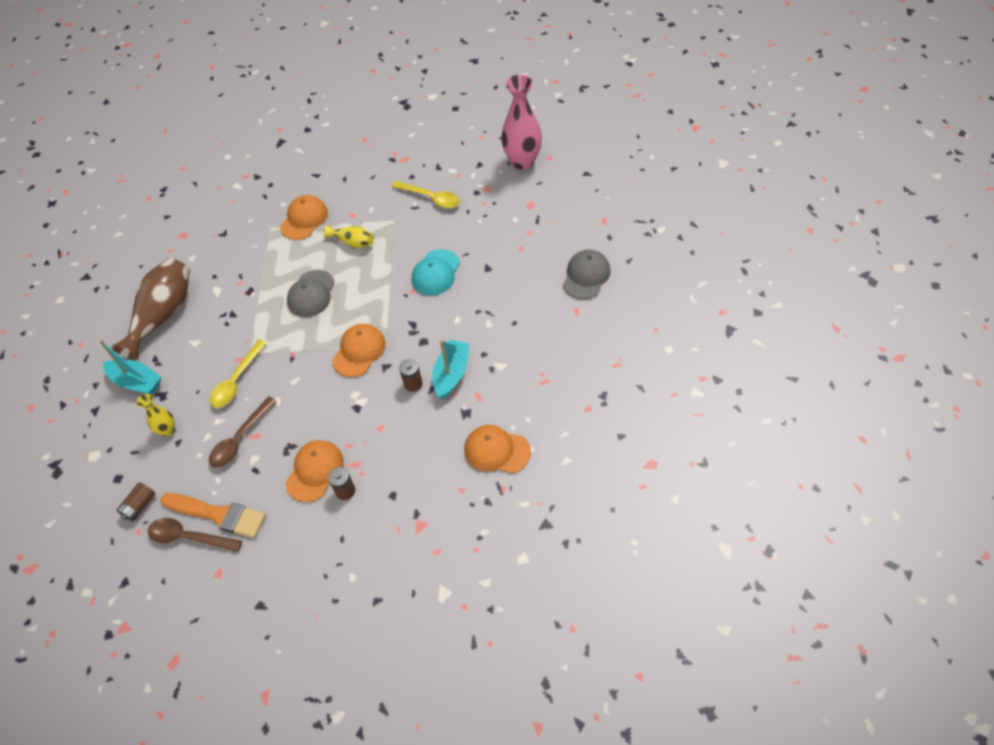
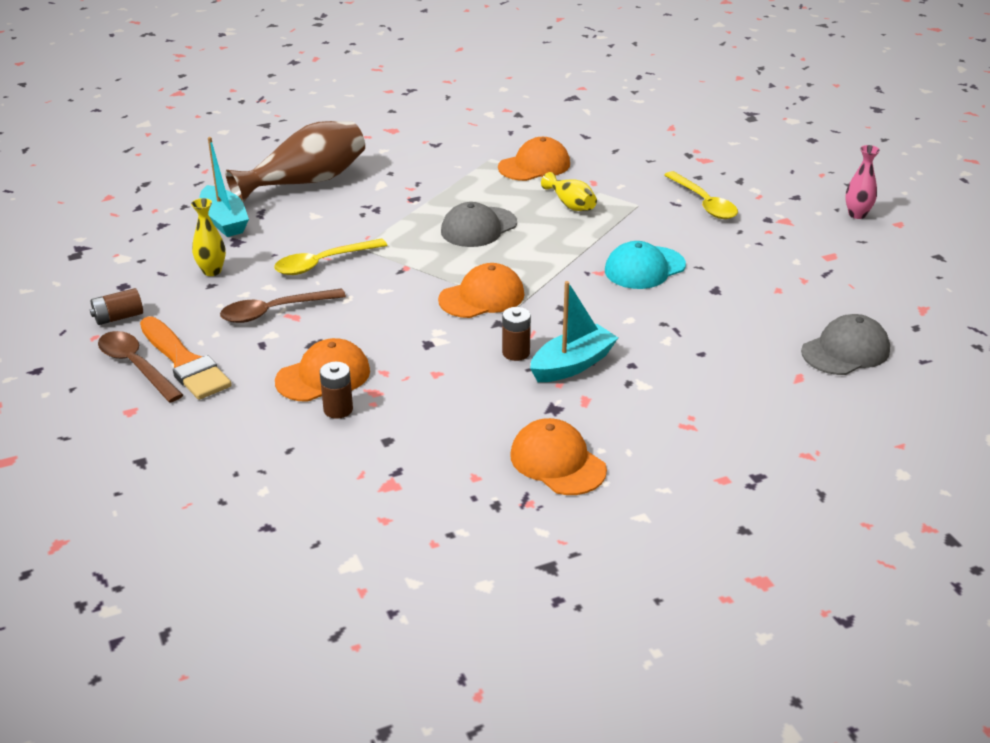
camera: 30 degrees right, 20 degrees down
pink vase [501,75,542,170] -> pink vase [845,145,880,219], size x0.50

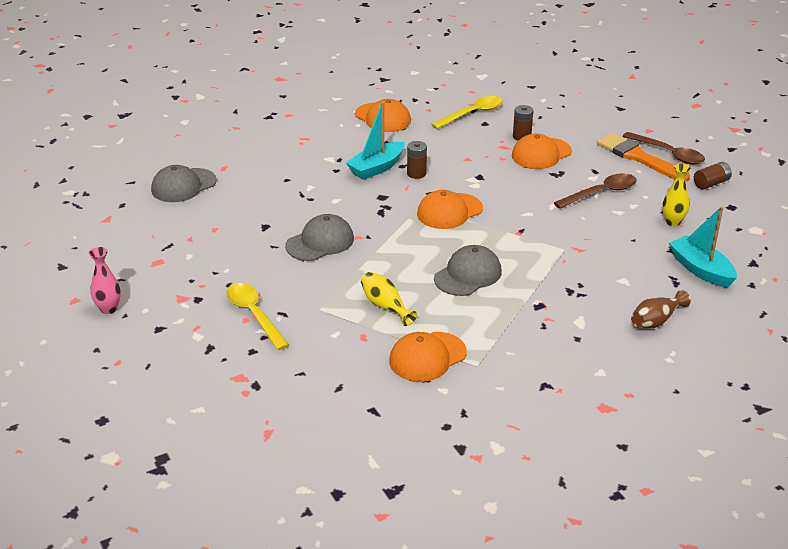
camera: 175 degrees right, 0 degrees up
brown vase [225,121,365,203] -> brown vase [631,290,691,328], size x0.50
yellow spoon [274,238,388,275] -> yellow spoon moved to [431,96,503,129]
turquoise cap [605,241,686,289] -> grey cap [285,214,354,261]

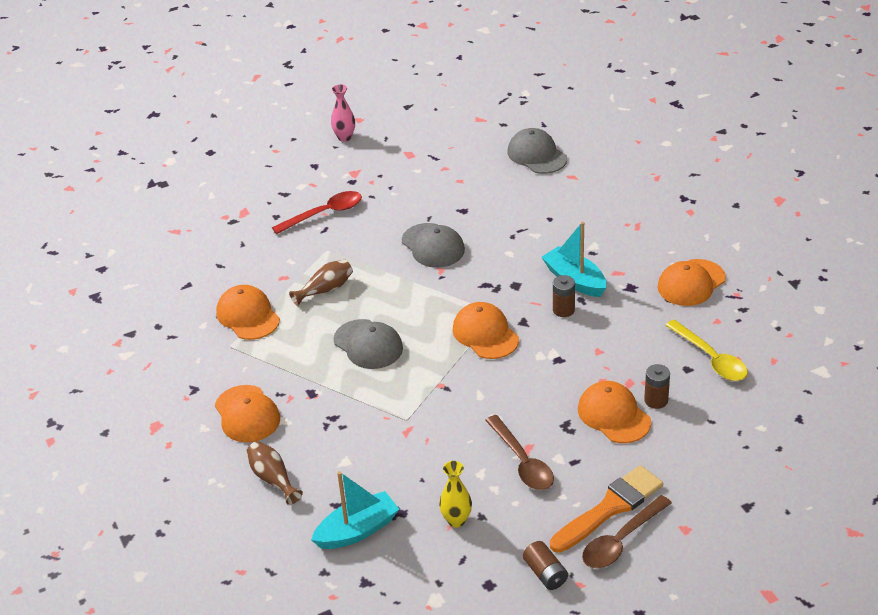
camera: 95 degrees right, 5 degrees up
yellow spoon [226,283,289,350] -> red spoon [272,191,362,234]
yellow vase [361,272,417,326] -> brown vase [289,260,353,306]
none -> orange cap [215,385,280,442]

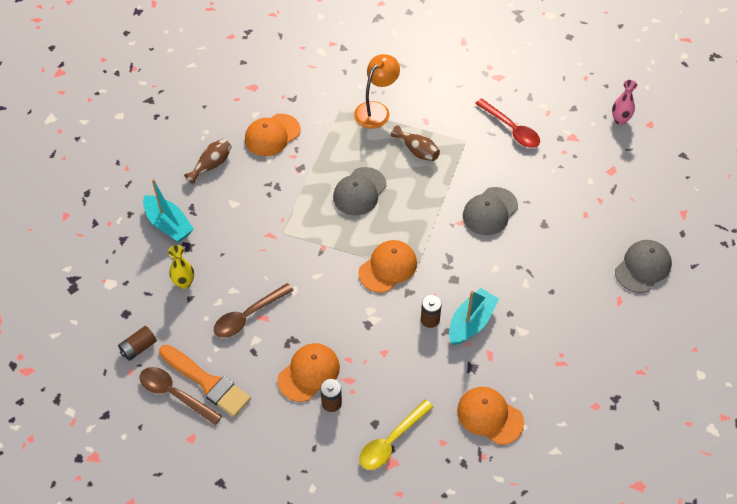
camera: 75 degrees right, 15 degrees up
orange cap [216,285,280,340] -> orange lamp [354,54,400,129]

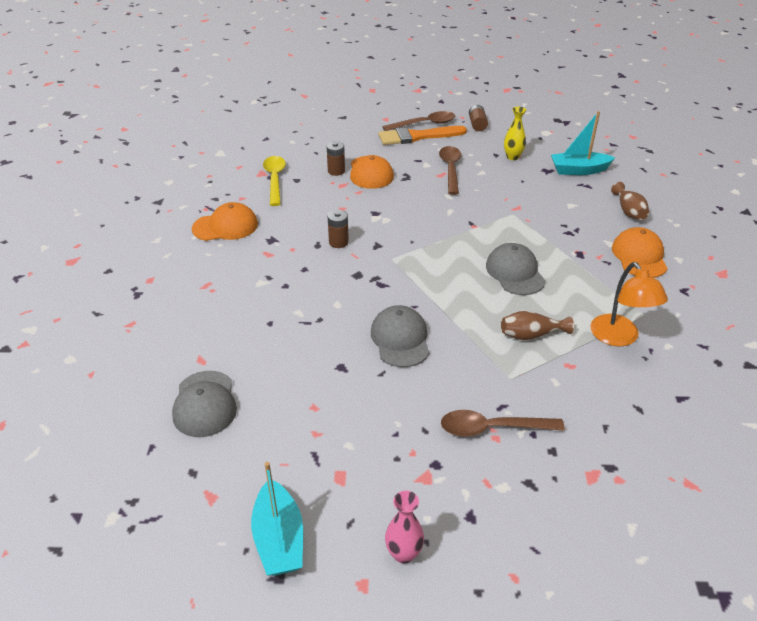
camera: 130 degrees right, 15 degrees down
orange cap [358,240,417,293] -> none
turquoise boat [449,288,499,345] -> turquoise boat moved to [251,462,303,576]
red spoon [475,98,540,148] -> brown spoon [441,410,565,437]

